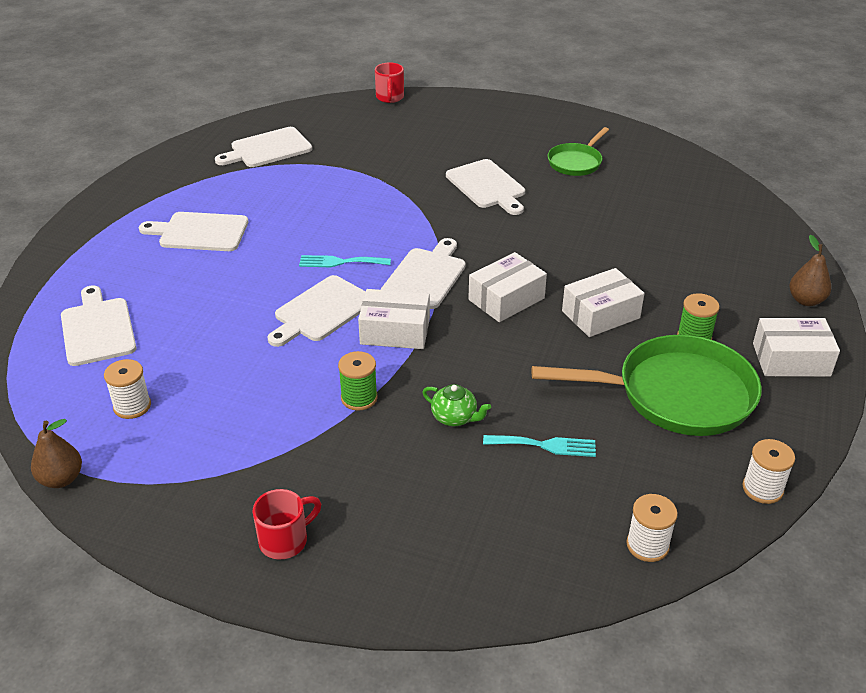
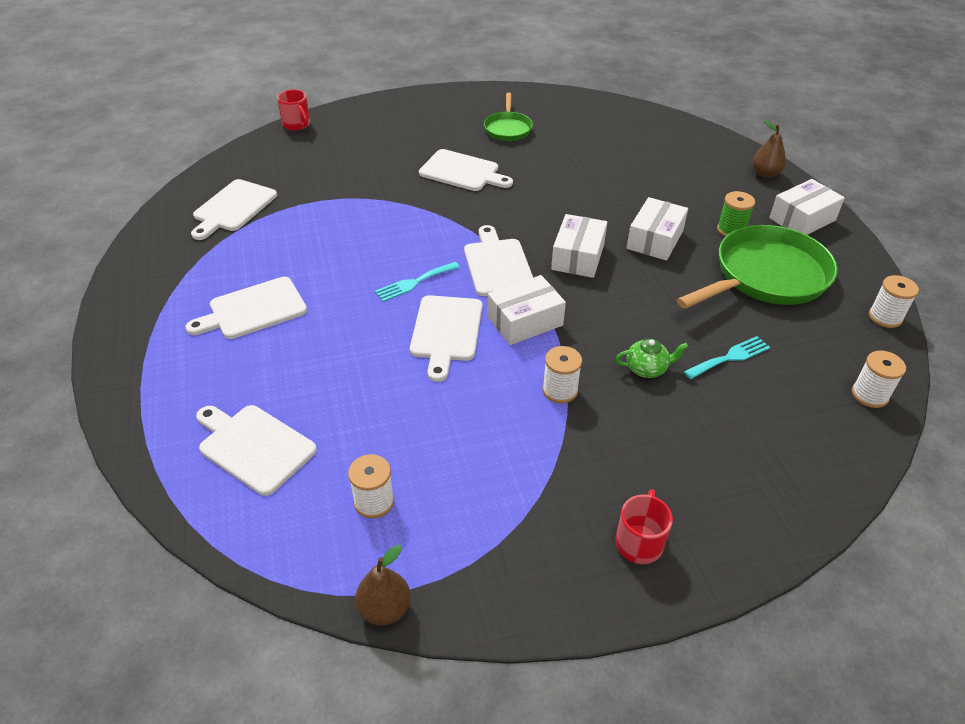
camera: 35 degrees left, 5 degrees up
green spool [338,351,378,411] -> white spool [542,346,582,403]

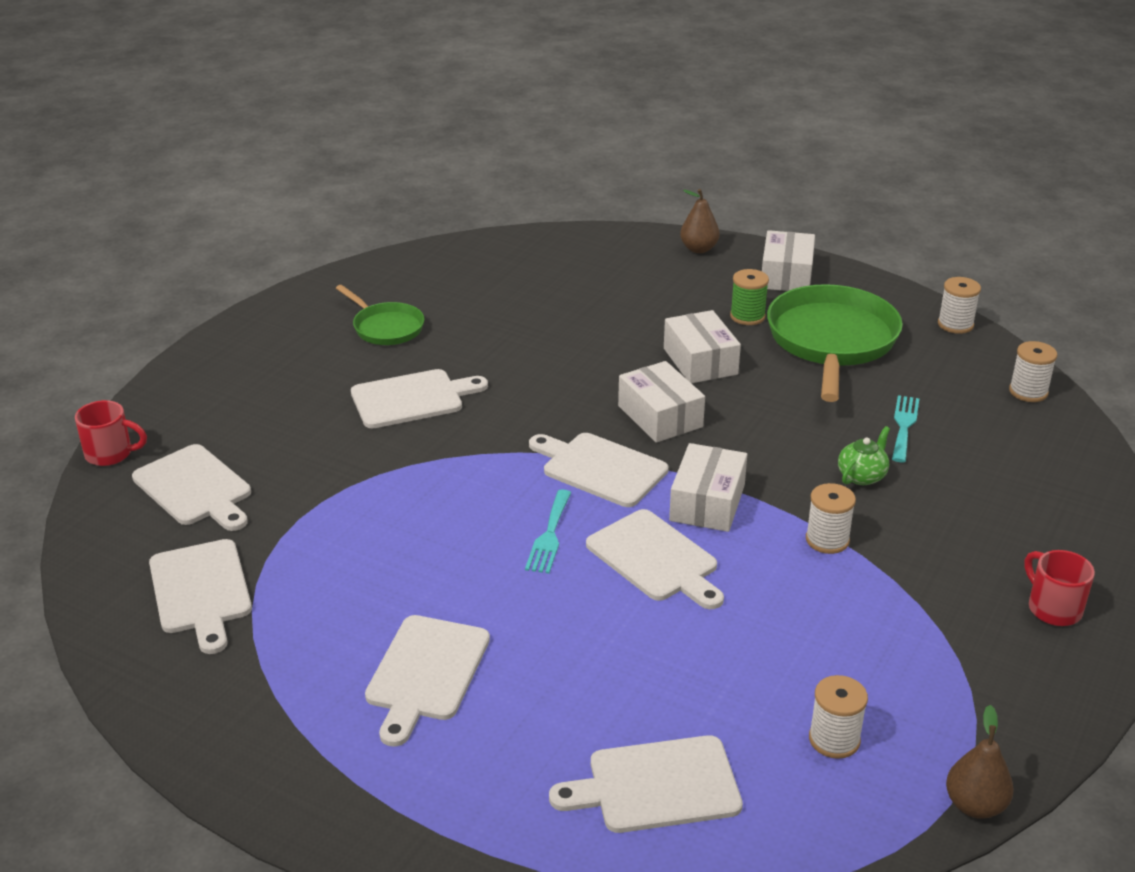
camera: 45 degrees left, 10 degrees down
none -> white cutting board [132,444,251,531]

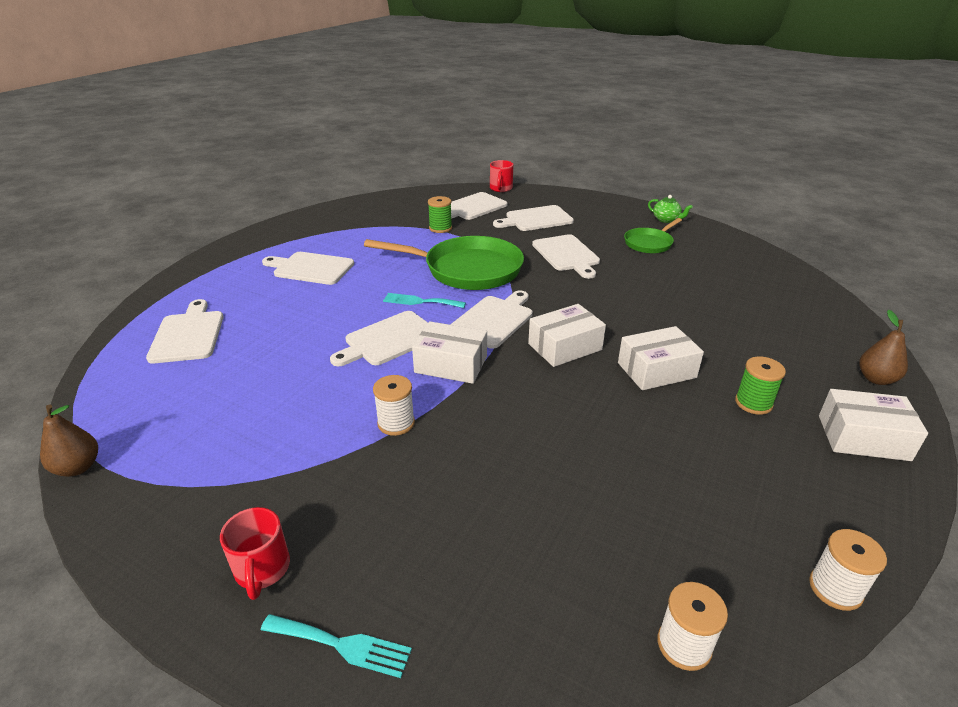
camera: 90 degrees right, 0 degrees up
white cutting board [149,539,252,654] -> white cutting board moved to [493,205,574,231]
green pan [767,284,903,402] -> green pan moved to [364,236,524,290]
white spool [809,675,868,759] -> none
green teapot [838,426,890,485] -> green teapot moved to [648,195,693,223]
turquoise fork [892,395,919,462] -> turquoise fork moved to [261,614,412,678]
red mug [1024,550,1095,626] -> red mug turned 105 degrees clockwise [220,507,290,600]
none -> green spool [428,196,452,233]

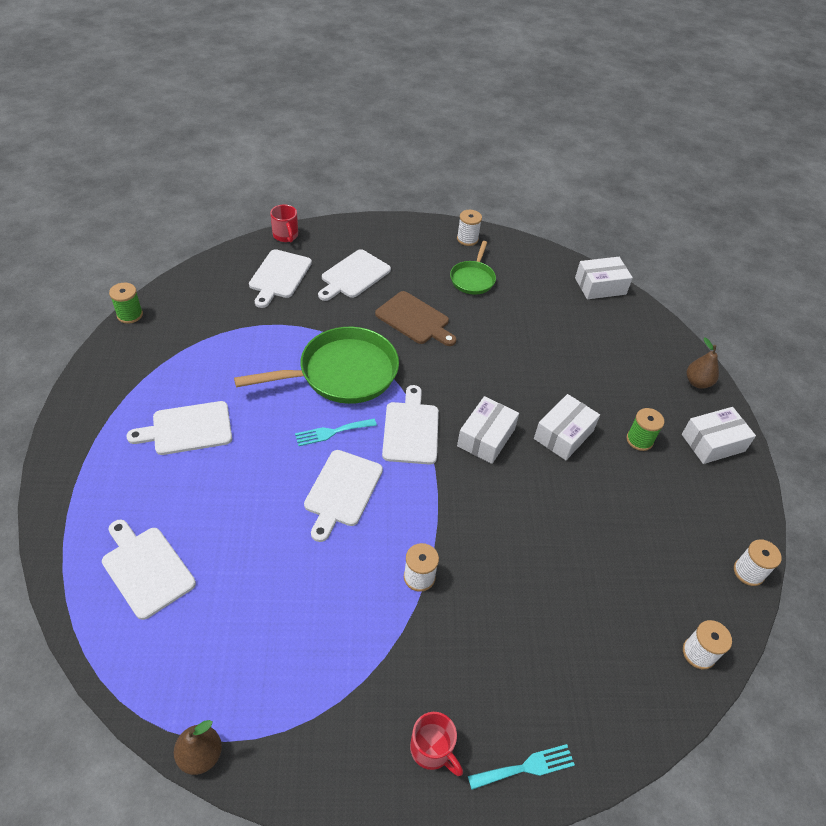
camera: 35 degrees left, 15 degrees up
white box [412,321,487,384] -> white box moved to [575,257,633,299]
green spool [428,196,452,233] -> green spool moved to [109,283,143,324]
white cutting board [532,234,600,279] -> brown cutting board [375,291,457,346]
green teapot [648,195,693,223] -> white spool [457,210,482,246]

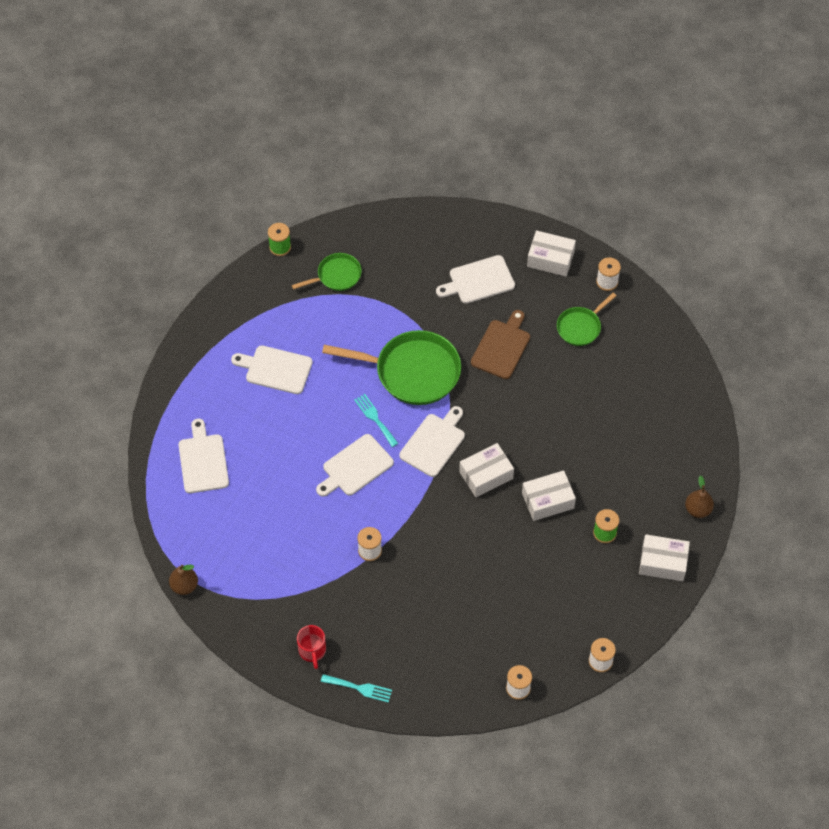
camera: 35 degrees right, 10 degrees up
white cutting board [249,249,312,308] -> none
red mug [270,205,298,242] -> none
turquoise fork [295,419,377,446] -> turquoise fork turned 45 degrees clockwise [354,394,398,447]
brown cutting board [375,291,457,346] -> brown cutting board turned 135 degrees counterclockwise [471,310,530,379]
white box [575,257,633,299] -> white box moved to [527,230,576,276]
none -> green pan [292,253,362,291]

